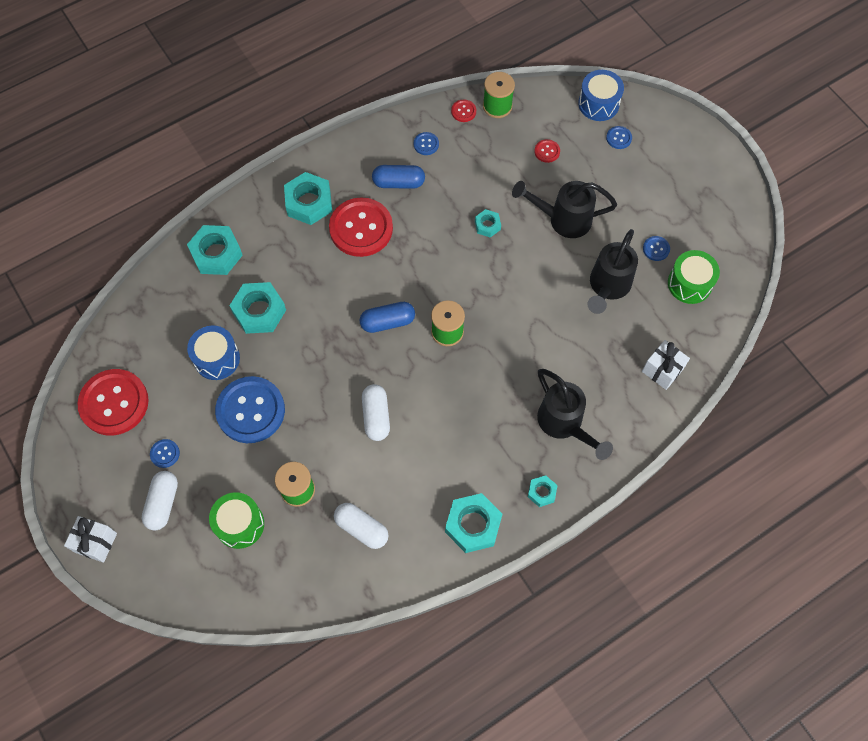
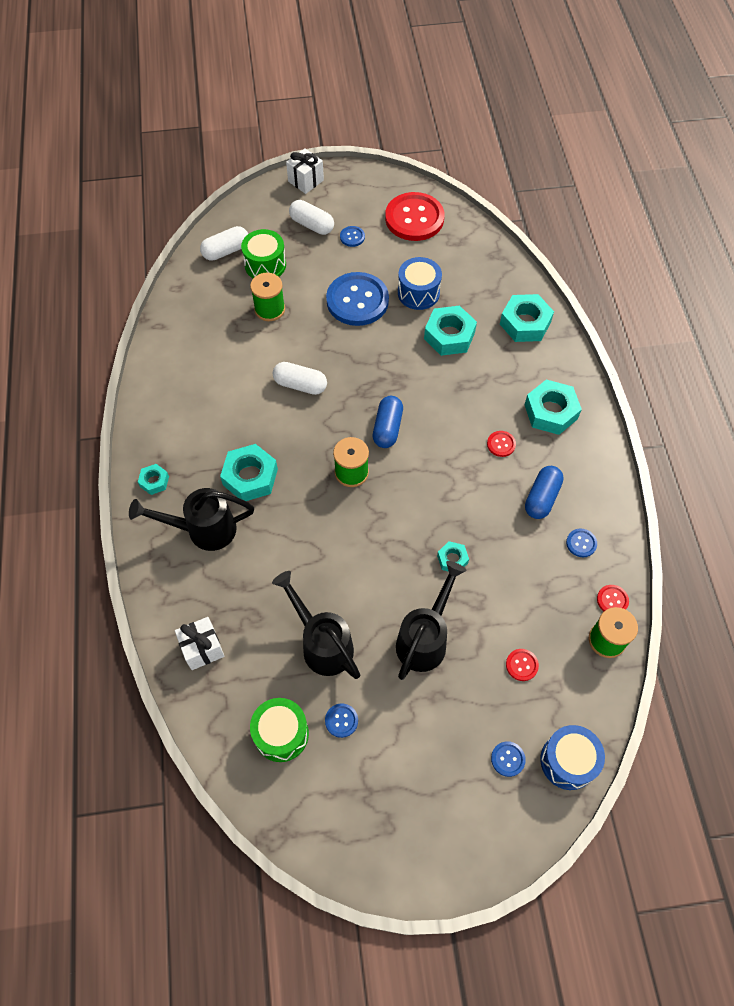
camera: 115 degrees right, 5 degrees down
red button [329,198,393,257] -> red button [487,431,516,457], size x0.42
white capsule [334,503,389,549] -> white capsule moved to [200,226,248,261]
turquoise nut [445,493,502,553] -> turquoise nut moved to [220,444,278,501]

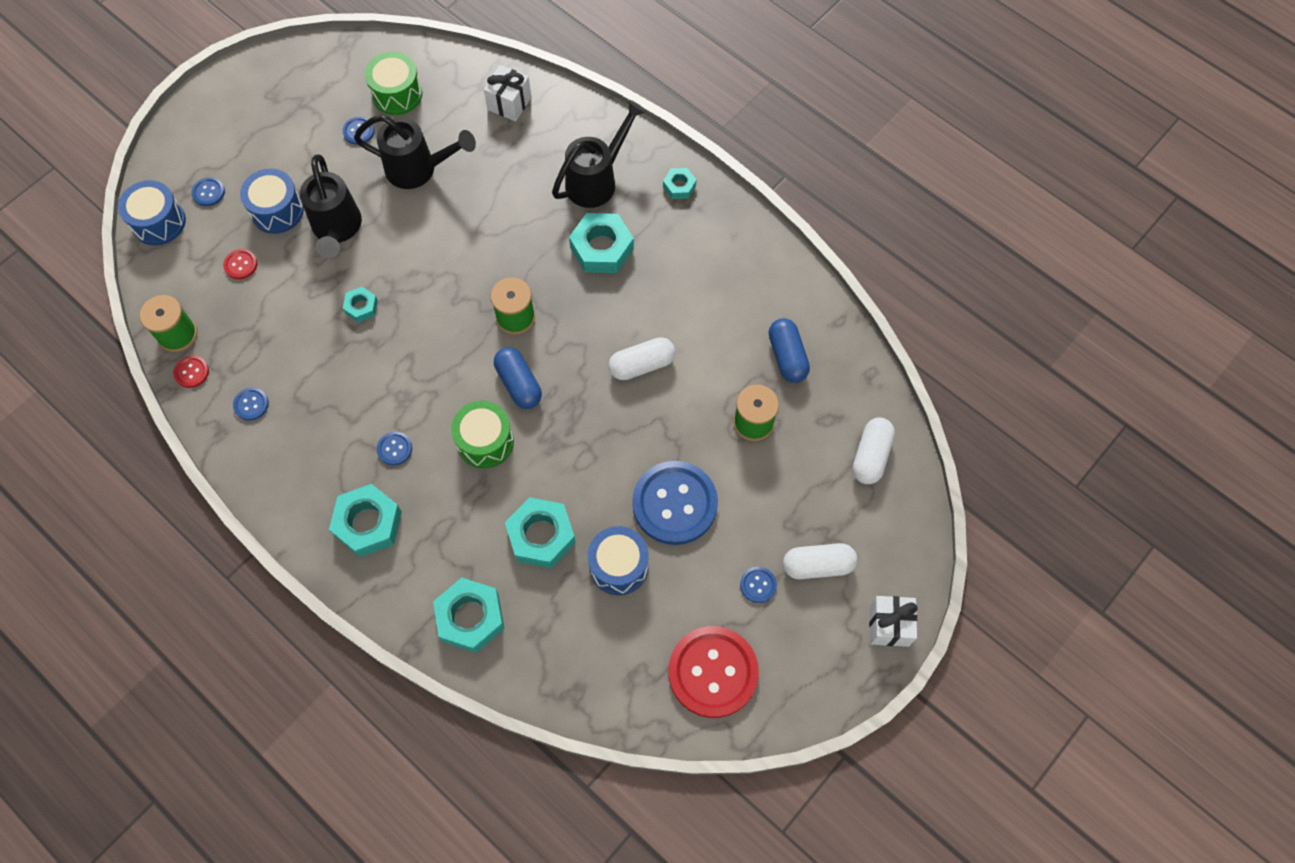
camera: 140 degrees right, 5 degrees up
green drum [241,229,286,278] -> green drum moved to [451,401,514,469]
red button [487,431,516,457] -> blue button [377,432,412,466]
blue capsule [525,466,564,519] -> blue capsule moved to [769,318,810,383]
none -> blue drum [240,169,304,234]

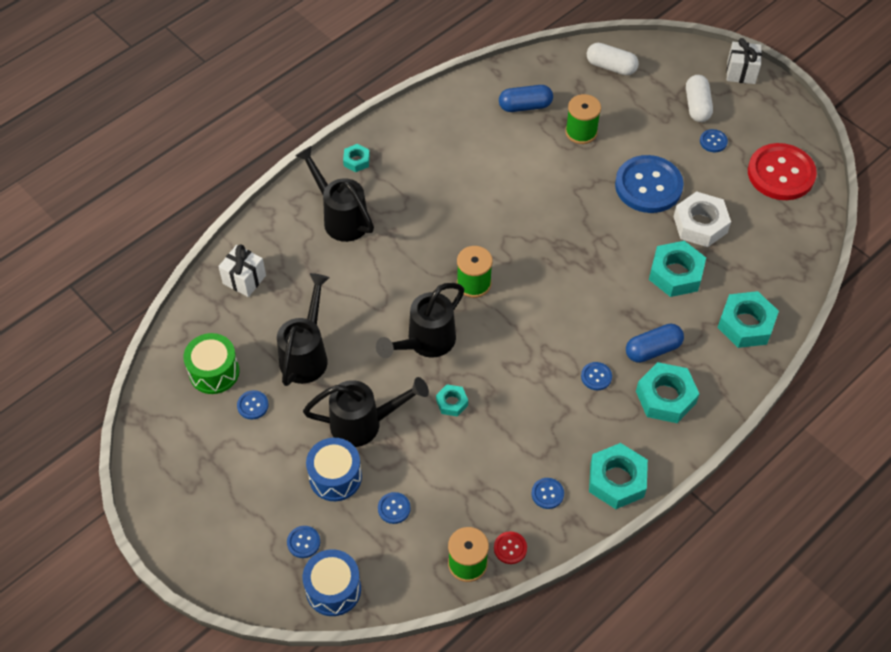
camera: 85 degrees left, 10 degrees down
red button [223,249,257,279] -> blue button [378,492,411,524]
green drum [451,401,514,469] -> none
blue capsule [494,347,542,409] -> blue capsule moved to [626,323,684,363]
turquoise nut [569,213,634,273] -> turquoise nut moved to [589,443,648,509]
blue drum [588,526,649,595] -> white nut [674,191,731,247]
white capsule [608,337,675,380] -> none
none -> black watering can [376,283,464,358]

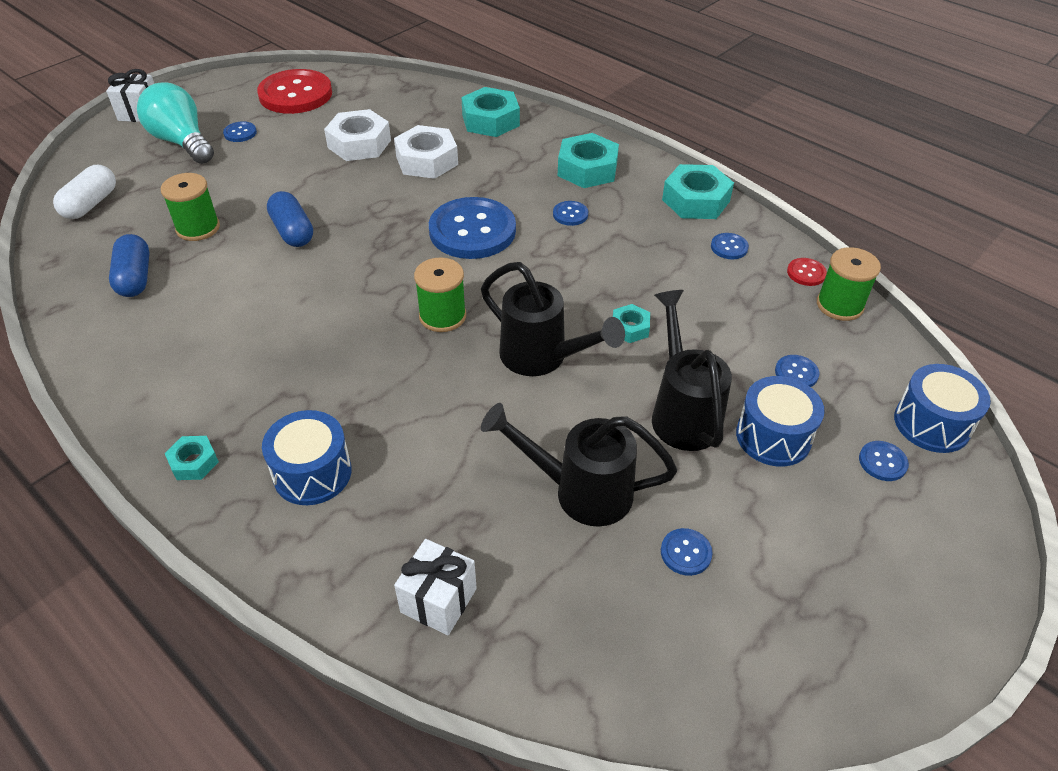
camera: 95 degrees left, 10 degrees down
green drum [184,333,240,394] -> none
black watering can [295,146,374,242] -> blue drum [262,410,352,505]
blue button [615,155,684,213] -> blue button moved to [429,197,516,259]
blue capsule [626,323,684,363] -> blue capsule moved to [267,191,313,247]
turquoise nut [649,241,706,297] -> white nut [394,125,458,179]
white capsule [686,75,713,122] -> turquoise light bulb [137,83,214,164]

